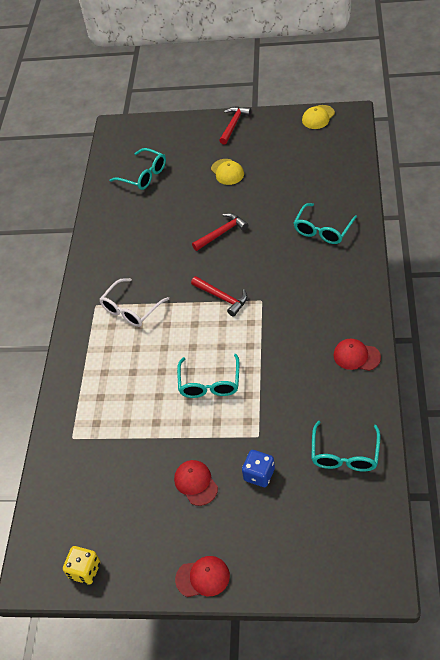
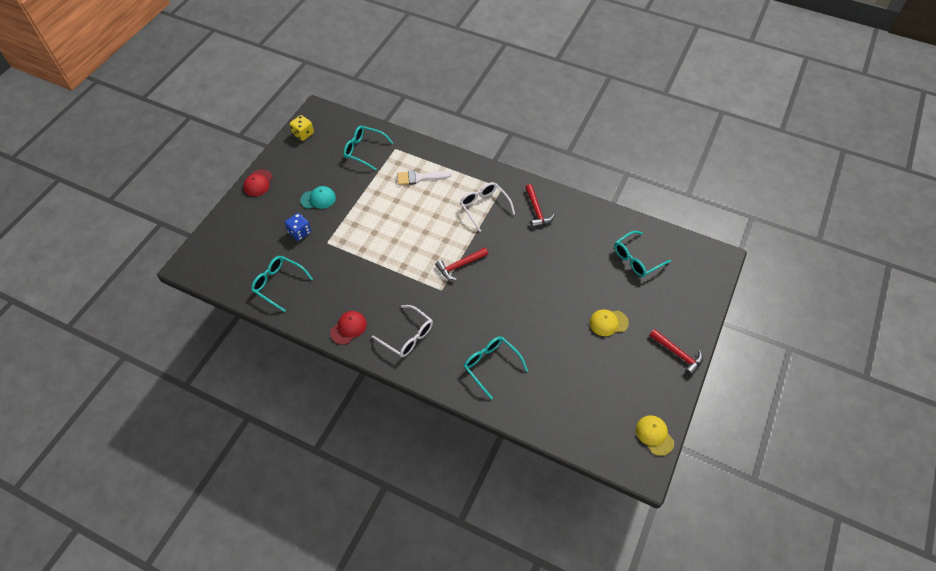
camera: 105 degrees right, 5 degrees up
red cap [174,460,218,506] -> turquoise cap [300,186,336,209]
turquoise glasses [177,354,239,398] -> turquoise glasses moved to [343,126,393,171]
red hammer [192,213,248,251] -> red hammer moved to [525,184,555,228]
none -> white glasses [372,305,433,357]
none -> white brush [397,170,451,185]

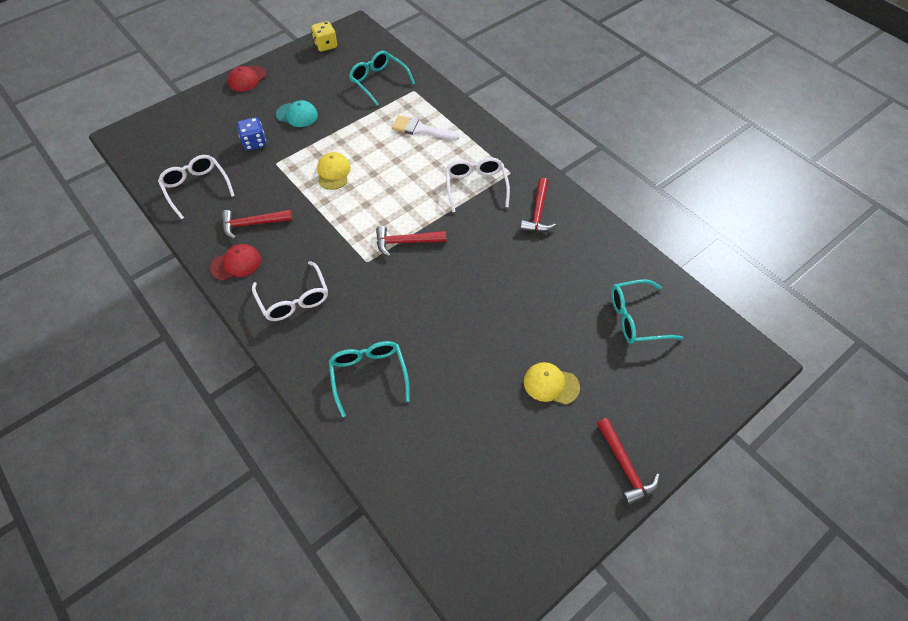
camera: 25 degrees right, 0 degrees up
turquoise glasses [251,256,313,312] -> white glasses [158,155,235,219]
yellow cap [636,415,674,456] -> yellow cap moved to [317,152,351,190]
none -> red hammer [222,210,292,239]

